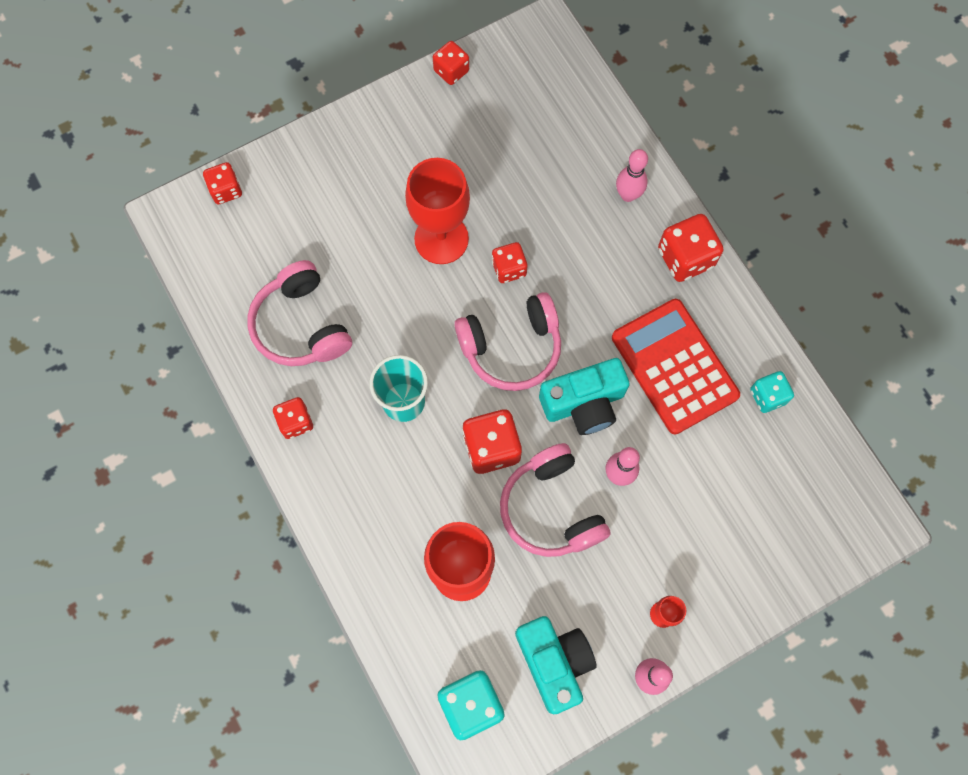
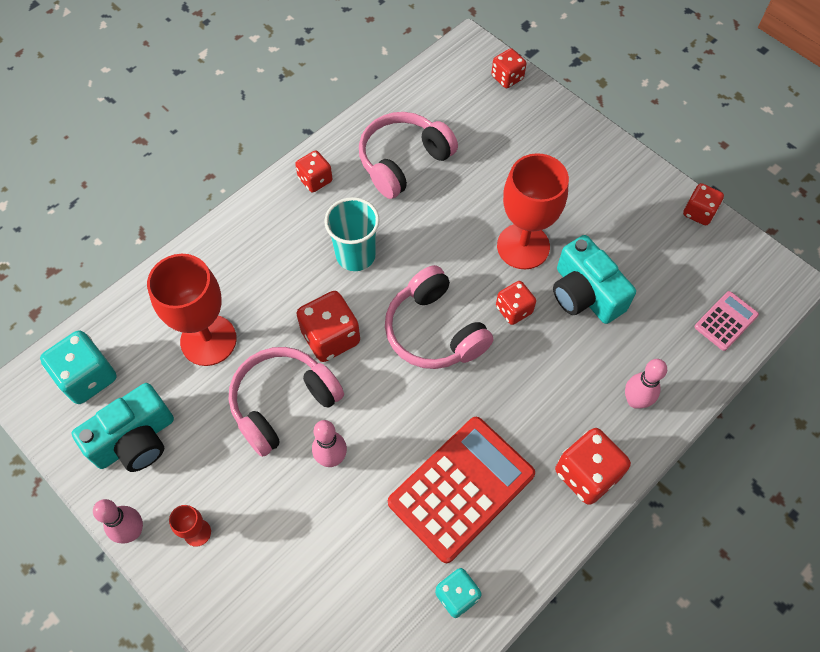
camera: 75 degrees right, 10 degrees down
turquoise camera [539,358,630,435] -> turquoise camera moved to [553,235,636,324]
none -> pink calculator [694,291,759,351]

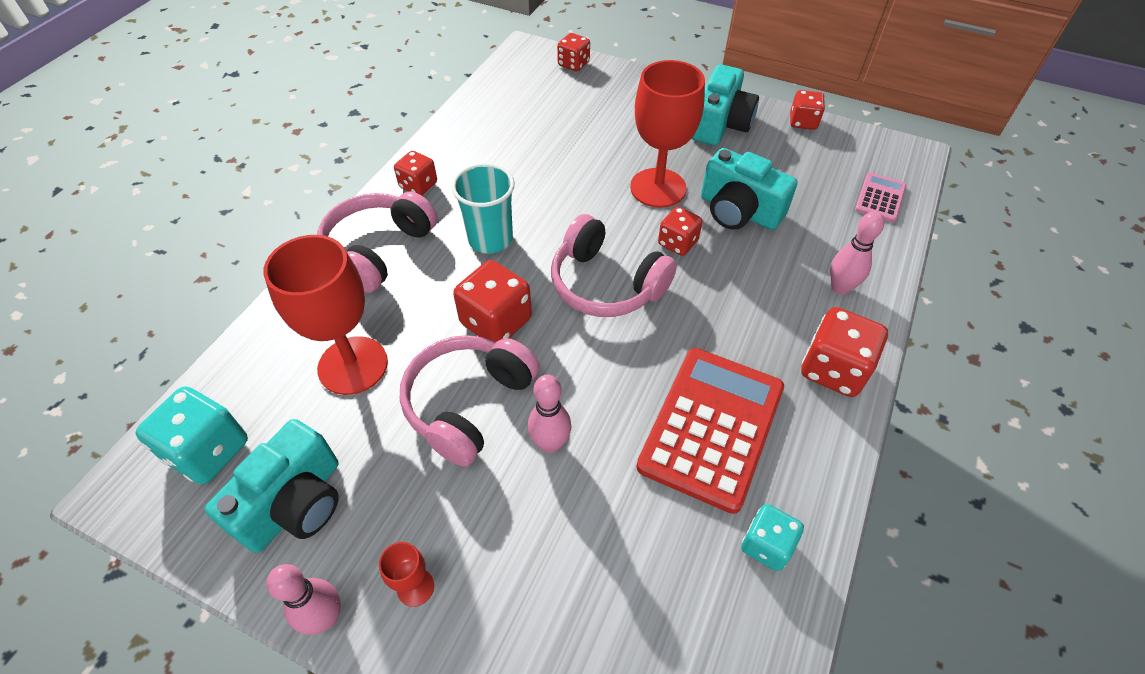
camera: 20 degrees left, 10 degrees down
pink headphones [359,112,458,199] -> pink headphones moved to [317,192,437,293]
none -> turquoise camera [692,64,759,145]

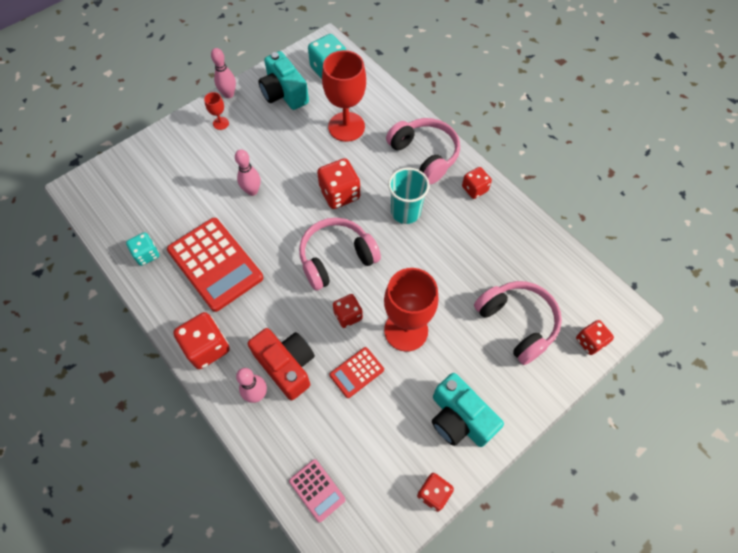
camera: 115 degrees right, 10 degrees up
pink headphones [400,335,540,467] -> pink headphones moved to [474,281,562,365]
turquoise camera [701,148,798,230] -> red calculator [329,347,384,398]
none -> red camera [248,328,315,400]

